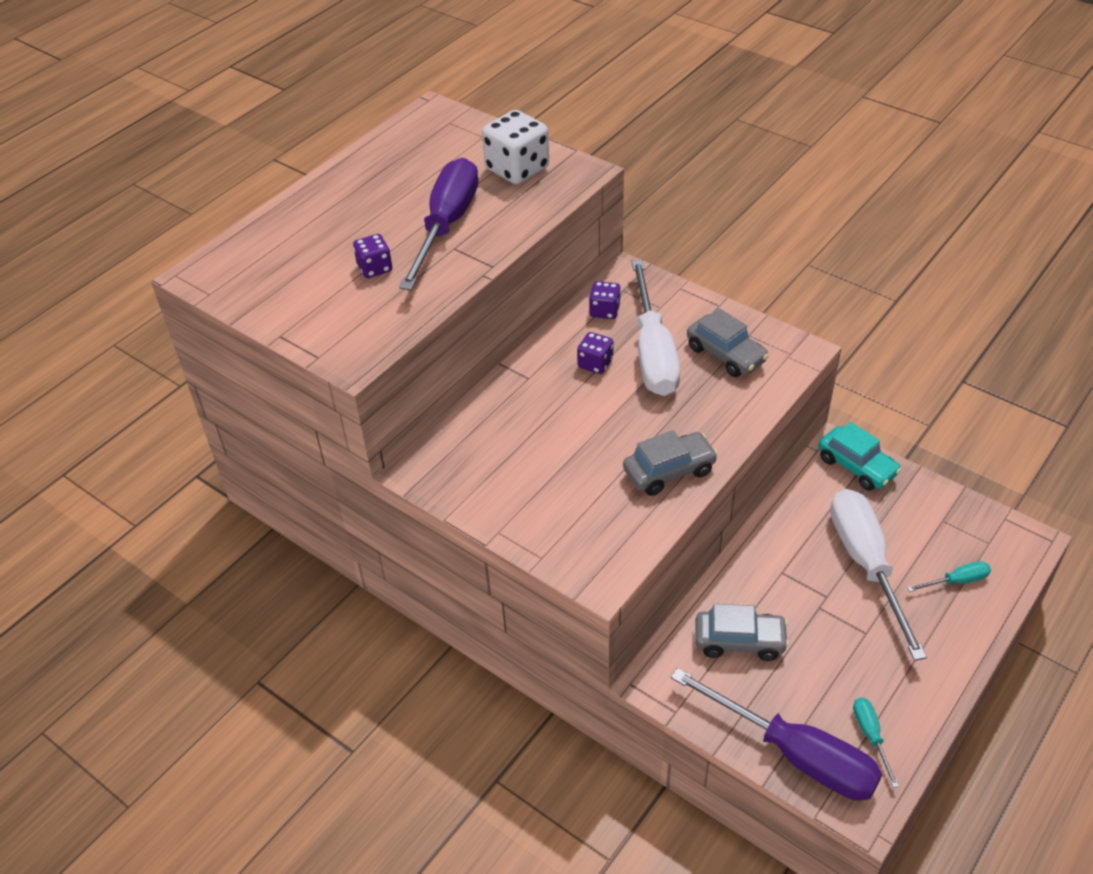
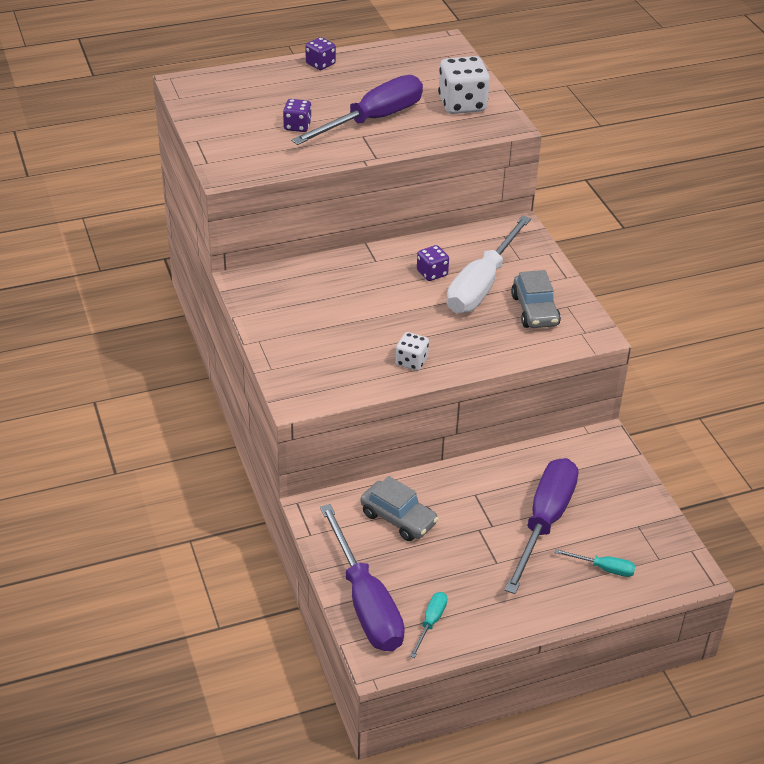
camera: 30 degrees right, 5 degrees down
purple dice [589,281,621,319] -> purple dice moved to [305,37,336,70]
grey car [623,430,718,496] -> white dice [396,332,429,371]
turquoise car [818,422,902,491] -> none
white screwdriver [830,489,927,661] -> purple screwdriver [504,458,578,594]

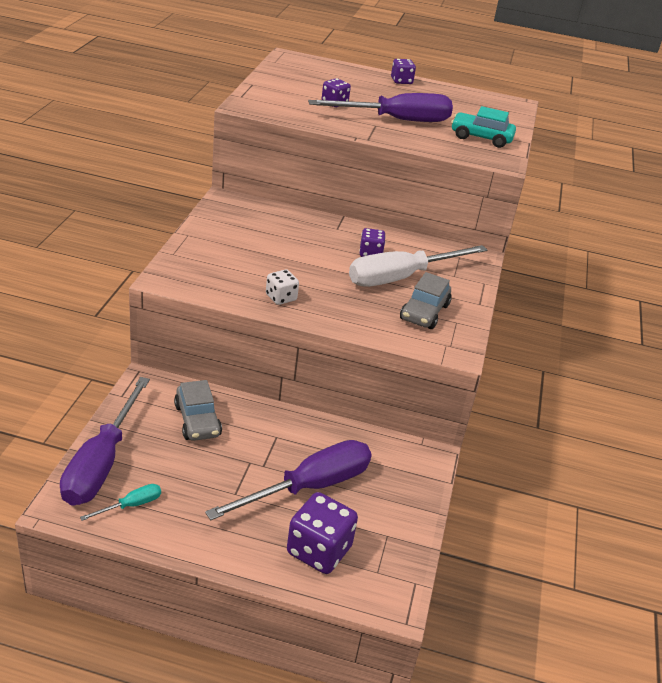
camera: 30 degrees right, 5 degrees down
white dice [438,56,490,114] -> turquoise car [451,106,516,148]
turquoise screwdriver [555,549,635,577] -> purple dice [287,492,358,574]

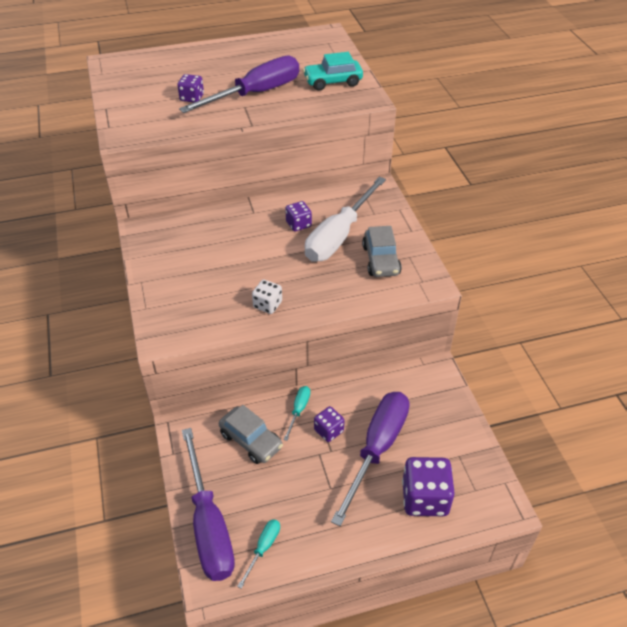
camera: 25 degrees left, 10 degrees up
purple dice [391,59,416,84] -> purple dice moved to [314,406,345,442]
none -> turquoise screwdriver [283,386,310,441]

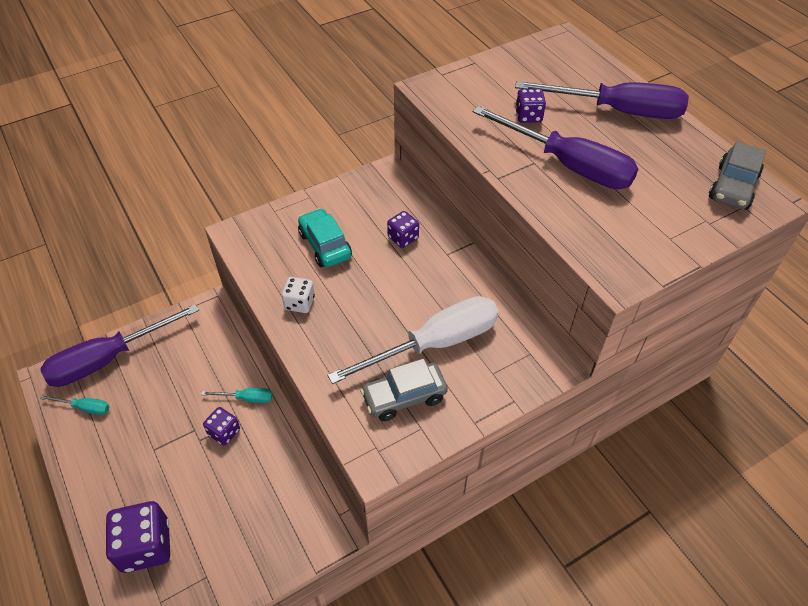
camera: 75 degrees right, 5 degrees up
grey car [219,405,283,464] -> grey car moved to [709,142,766,210]
purple dice [285,201,312,232] -> purple dice moved to [387,211,419,248]
turquoise car [303,52,363,91] -> turquoise car moved to [298,208,352,267]
white screwdriver [305,177,386,262] -> white screwdriver turned 135 degrees clockwise [327,296,499,384]
purple screwdriver [331,392,410,526] -> purple screwdriver moved to [515,81,689,119]

